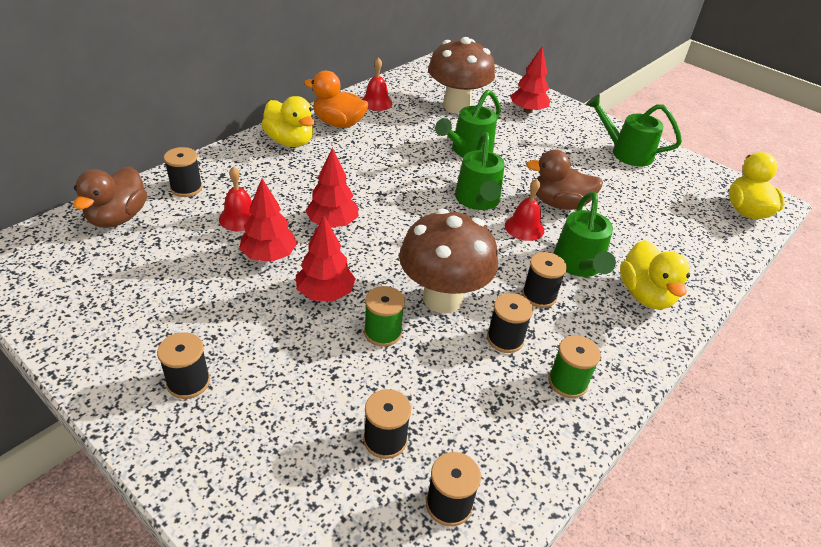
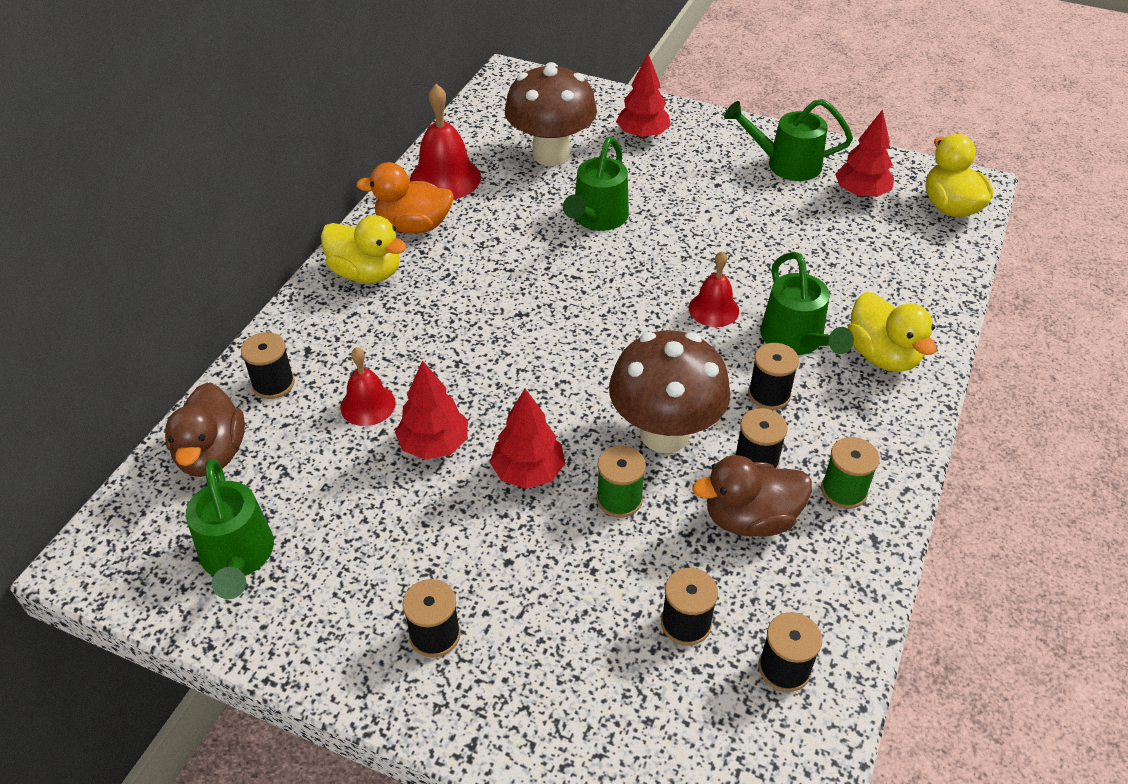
camera: 15 degrees left, 5 degrees up
red tree [305,148,358,227] -> red tree moved to [835,109,894,197]
red bell [362,57,392,111] -> red bell [410,84,481,199], size x1.61
green watering can [455,132,505,210] -> green watering can moved to [186,459,274,599]
brown duck [526,149,603,210] -> brown duck moved to [692,455,812,537]

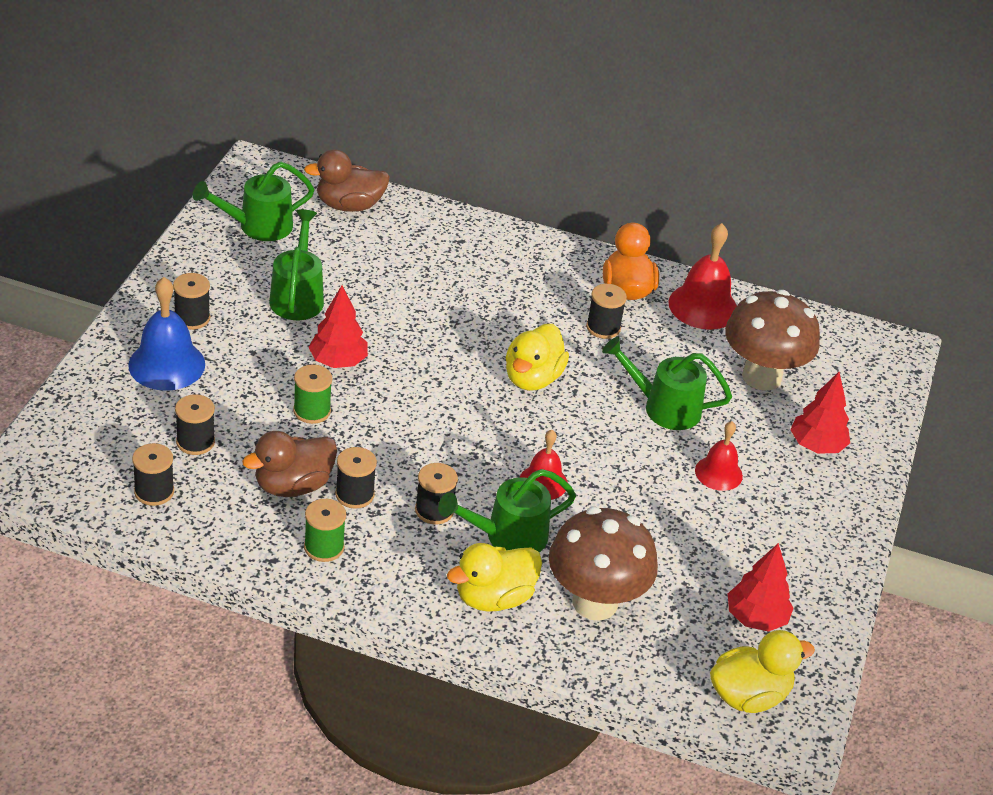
camera: 80 degrees right, 5 degrees down
black spool [241,332,295,399] -> black spool moved to [586,284,627,339]
yellow duck [321,215,407,283] -> yellow duck moved to [506,324,569,391]
red bell [340,347,396,426] -> red bell moved to [695,421,743,491]
red tree [395,360,468,460] -> none
brown mushroom [609,330,731,453] -> brown mushroom moved to [549,507,658,621]
brown duck [692,455,812,537] -> brown duck turned 105 degrees counterclockwise [242,431,337,497]
green watering can [724,99,853,181] -> green watering can moved to [269,209,324,320]
none -> blue bell [128,277,205,391]

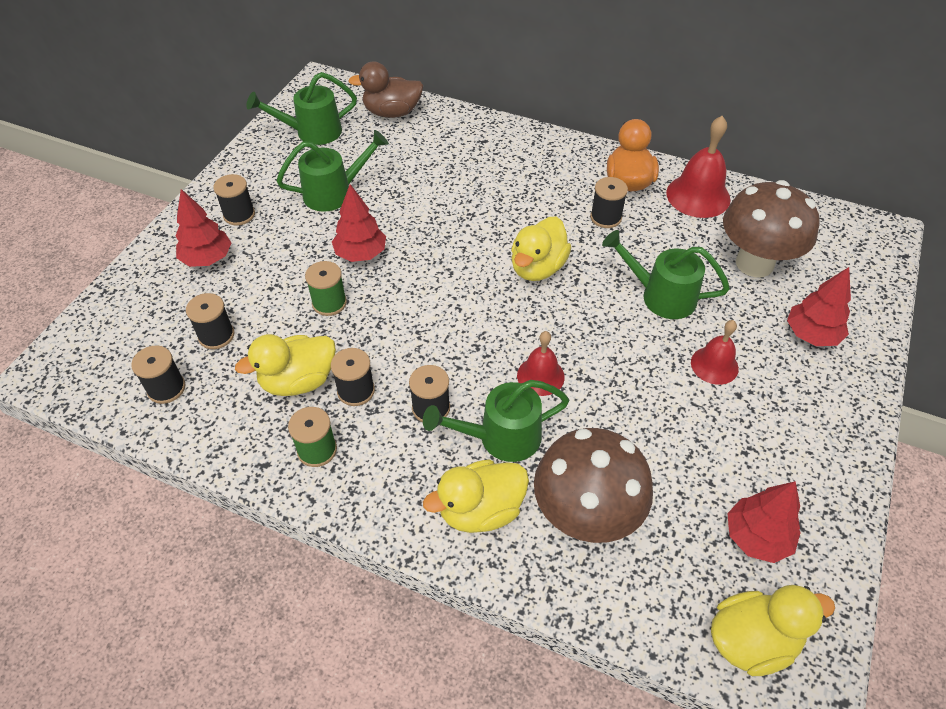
camera: 10 degrees right, 10 degrees up
blue bell [128,277,205,391] -> red tree [175,189,232,267]
brown duck [242,431,337,497] -> yellow duck [235,334,336,396]
green watering can [269,209,324,320] -> green watering can turned 60 degrees clockwise [276,130,389,211]

